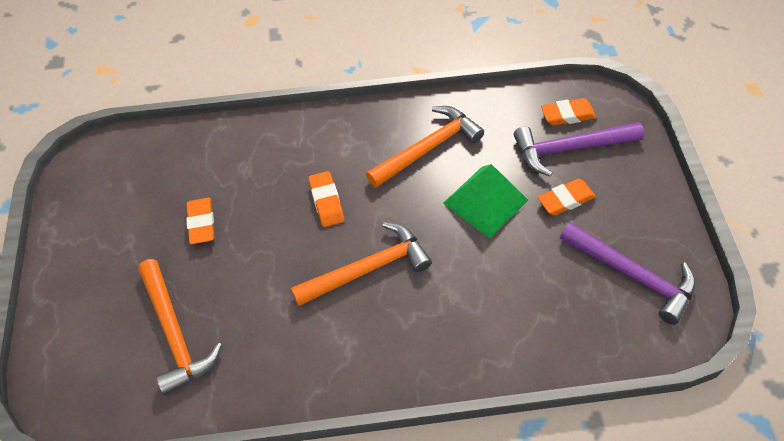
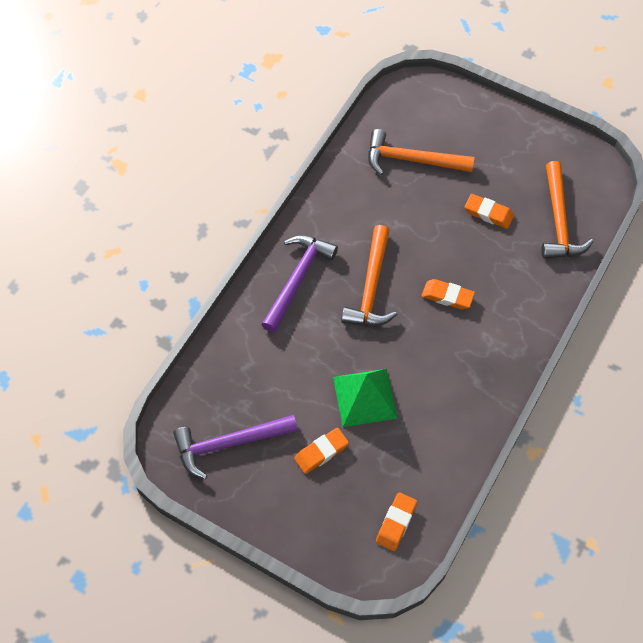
camera: 125 degrees right, 5 degrees up
orange hammer [366,106,484,188] -> orange hammer moved to [541,161,594,259]
purple hammer [514,122,644,176] -> purple hammer moved to [261,235,338,332]
orange eraser [538,179,596,216] -> orange eraser turned 45 degrees clockwise [294,428,349,474]

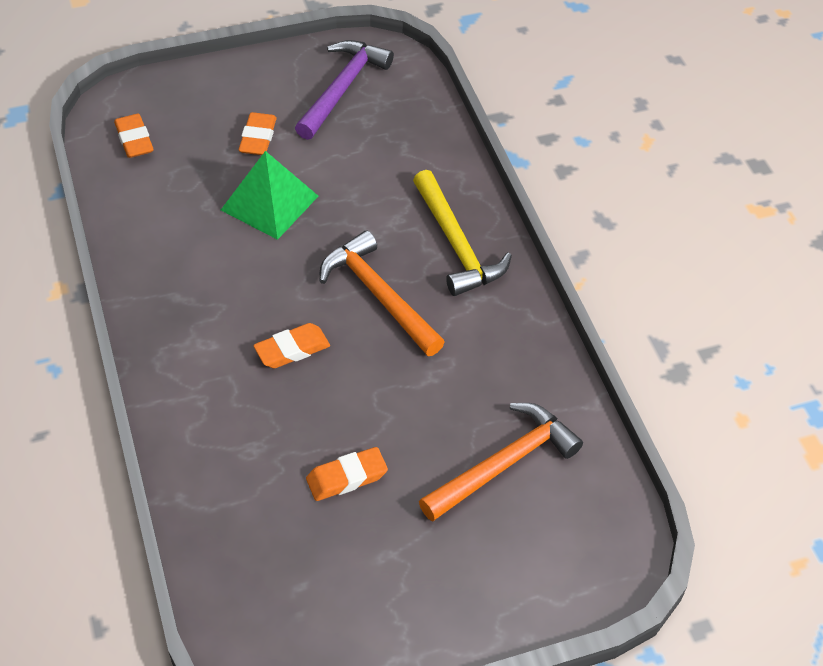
camera: 130 degrees right, 10 degrees down
purple hammer [261,235,338,332] -> yellow hammer [413,170,512,296]
orange hammer [541,161,594,259] -> none

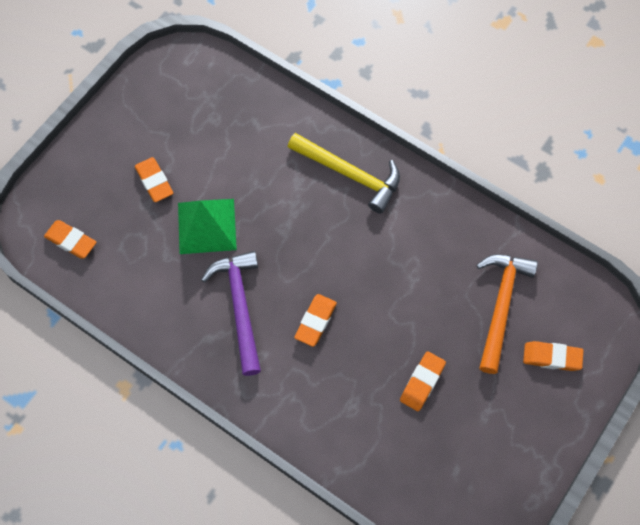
camera: 35 degrees left, 15 degrees up
purple hammer [295,40,394,140] -> purple hammer moved to [201,251,261,376]
orange hammer [320,230,445,356] -> none
none -> orange eraser [523,341,583,371]

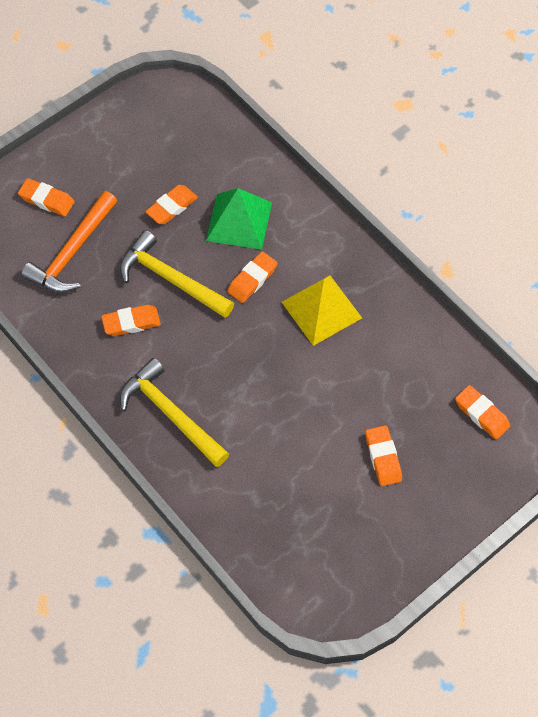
camera: 165 degrees left, 5 degrees down
green pyramid [178,199,237,254] -> green pyramid moved to [206,188,272,250]
purple hammer [201,251,261,376] -> yellow pyramid [282,275,362,346]
none -> orange eraser [101,305,161,336]
none -> yellow hammer [120,230,234,318]

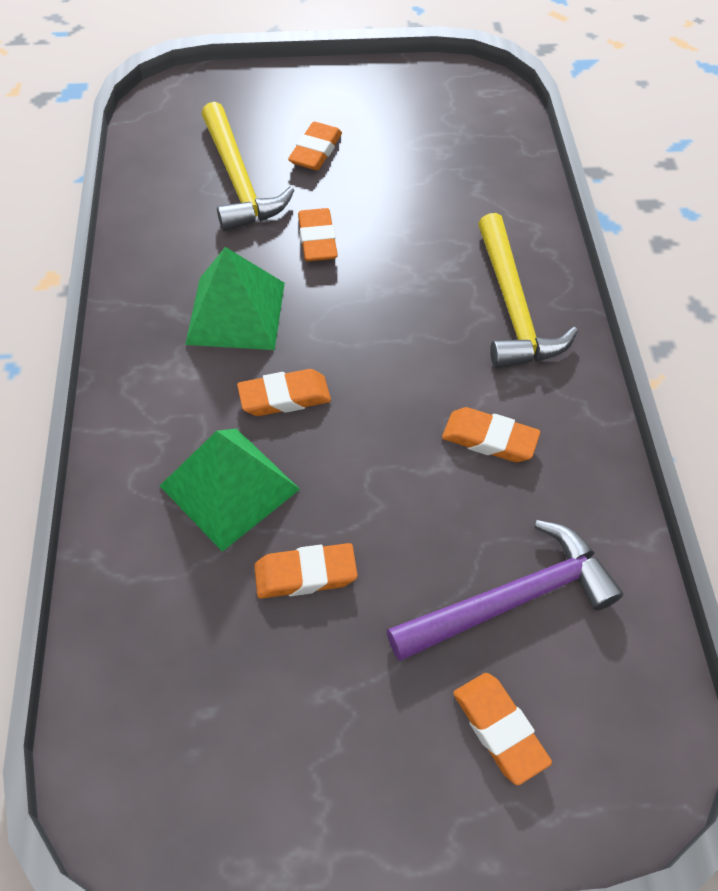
camera: 145 degrees left, 5 degrees down
orange hammer [21,191,117,293] -> purple hammer [387,520,623,661]
yellow hammer [120,230,234,318] -> yellow hammer moved to [202,102,295,232]
yellow pyramid [282,275,362,346] -> green pyramid [185,247,285,350]
orange eraser [455,385,510,440] -> orange eraser moved to [298,208,338,261]

